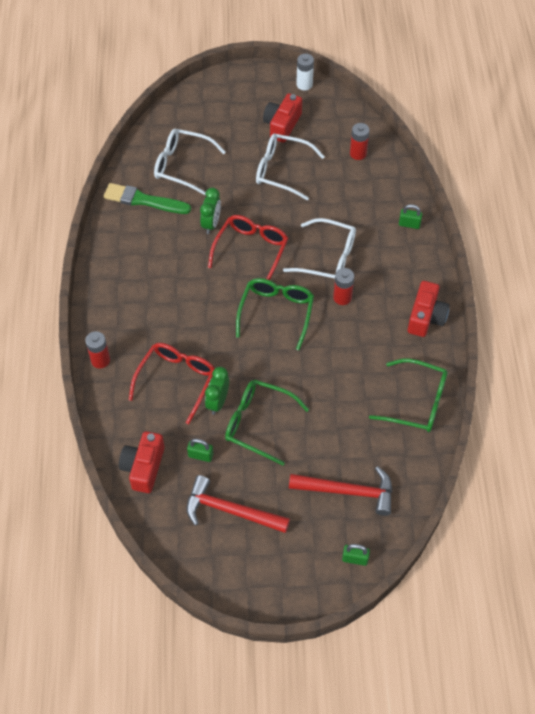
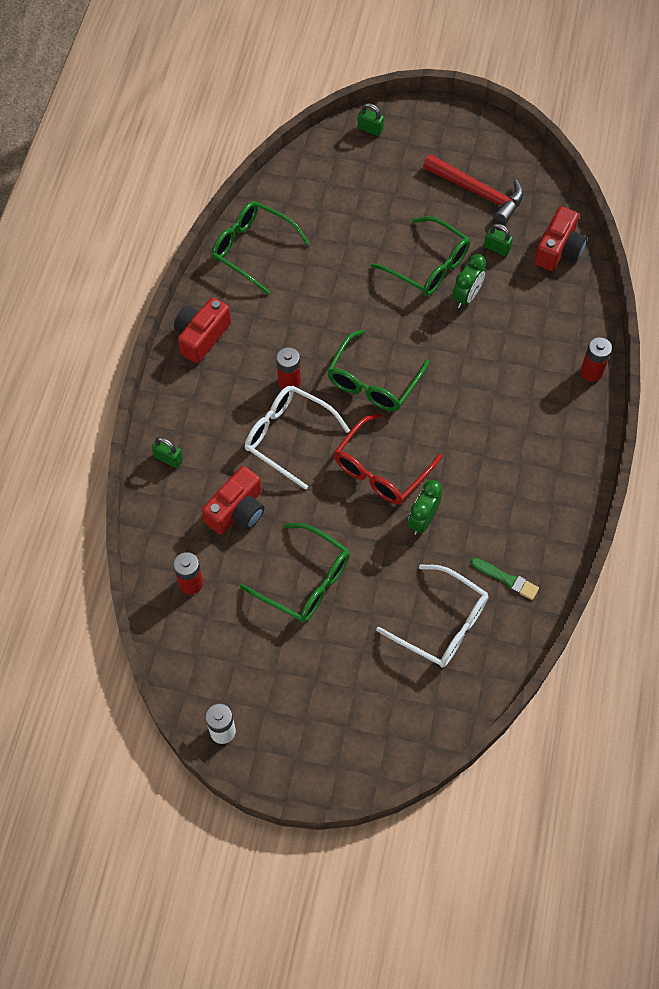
camera: 165 degrees left, 5 degrees up
green brush [103,183,191,214] -> green brush [471,558,539,600], size x0.58
red glasses [129,343,215,424] -> none
white glasses [256,134,325,200] -> green glasses [240,523,350,623]
red camera [263,93,302,143] -> red camera moved to [202,466,264,535]
red hammer [289,466,392,516] -> none

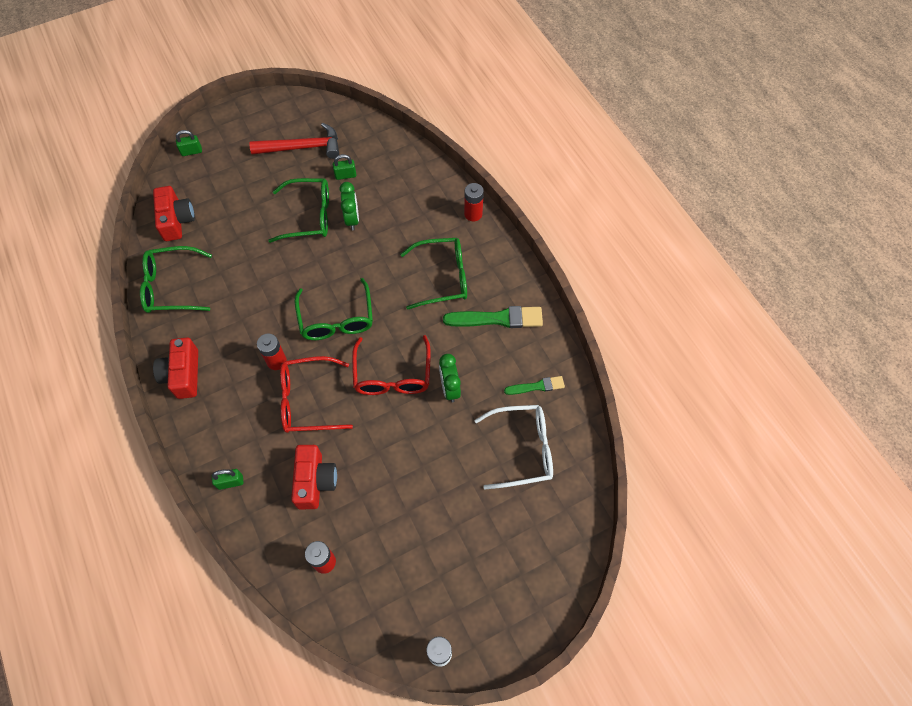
camera: 40 degrees left, 0 degrees up
green glasses [240,523,350,623] -> green glasses moved to [400,238,467,310]
white glasses [245,385,350,490] -> red glasses [280,356,353,433]
red camera [534,206,587,271] -> red camera moved to [153,186,195,241]
none -> green brush [443,306,543,328]

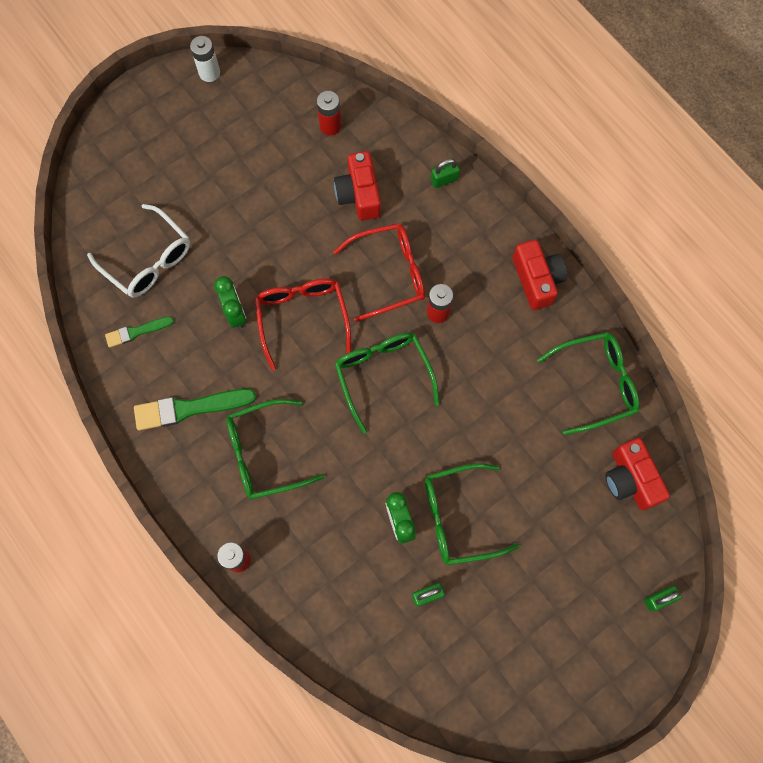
camera: 170 degrees right, 10 degrees up
red hammer [249,123,339,159] -> none
white glasses [474,405,553,490] -> white glasses turned 120 degrees counterclockwise [87,204,190,297]

